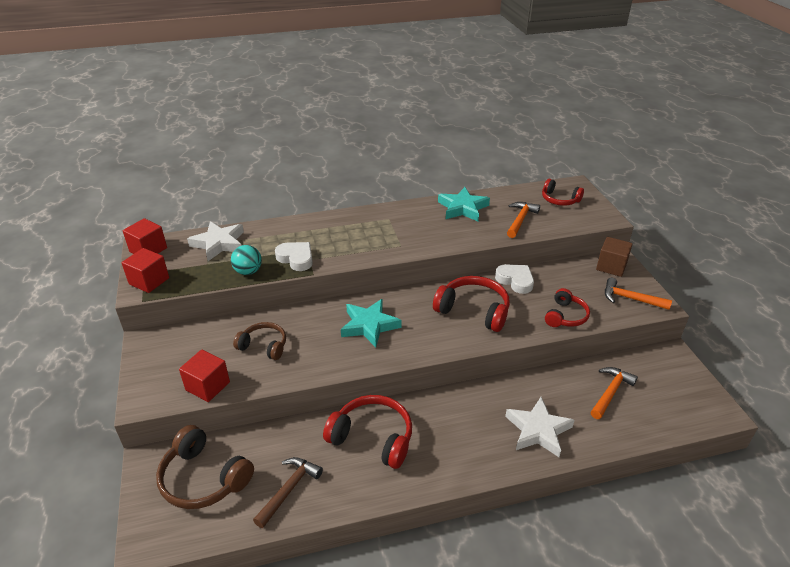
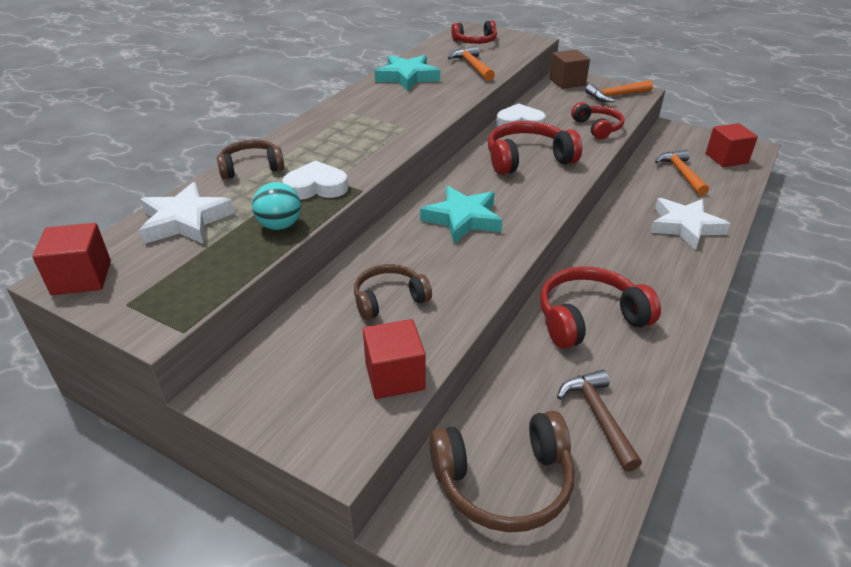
camera: 45 degrees left, 0 degrees up
red cube [122,248,169,293] -> red cube moved to [706,123,758,167]
none -> brown headphones [217,139,284,179]

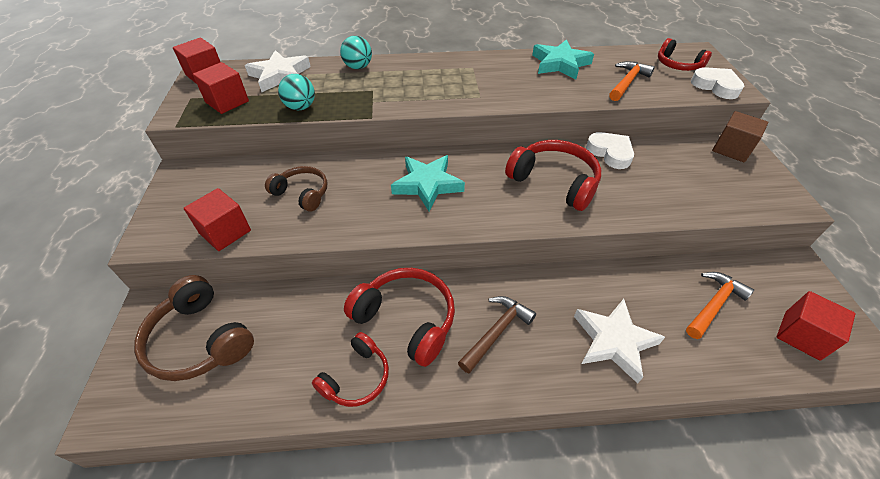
camera: 55 degrees right, 10 degrees up
brown headphones [217,139,284,179] -> turquoise ball [340,36,372,69]
white heart [282,160,348,200] -> white heart moved to [691,67,744,99]
brown hammer [557,370,642,472] -> brown hammer moved to [458,296,536,373]
red headphones [571,102,625,139] -> red headphones moved to [312,332,389,407]
orange hammer [585,80,653,102] -> none
none -> red cube [193,62,249,114]

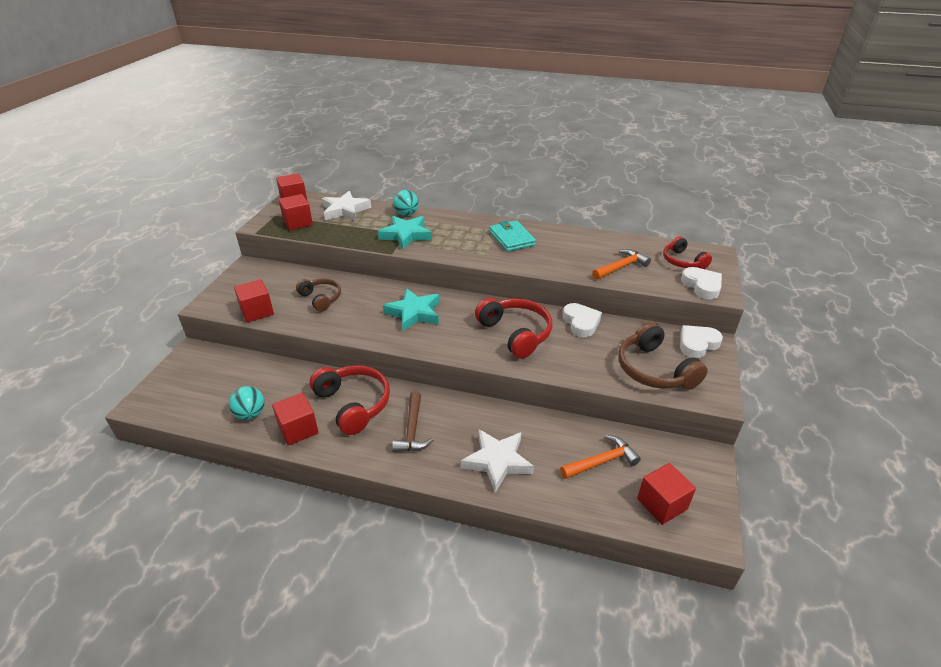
camera: 20 degrees right, 10 degrees down
brown headphones [134,275,254,381] -> brown headphones moved to [618,322,708,390]
turquoise ball [278,74,315,110] -> turquoise ball moved to [229,386,265,420]
red headphones [312,332,389,407] -> red cube [272,393,319,446]
brown hammer [458,296,536,373] -> brown hammer turned 120 degrees clockwise [392,391,433,452]
turquoise star [532,39,594,79] -> turquoise star moved to [378,216,432,250]
brown cube [712,111,768,162] -> white heart [680,325,723,358]
none -> turquoise wallet [489,220,536,252]

